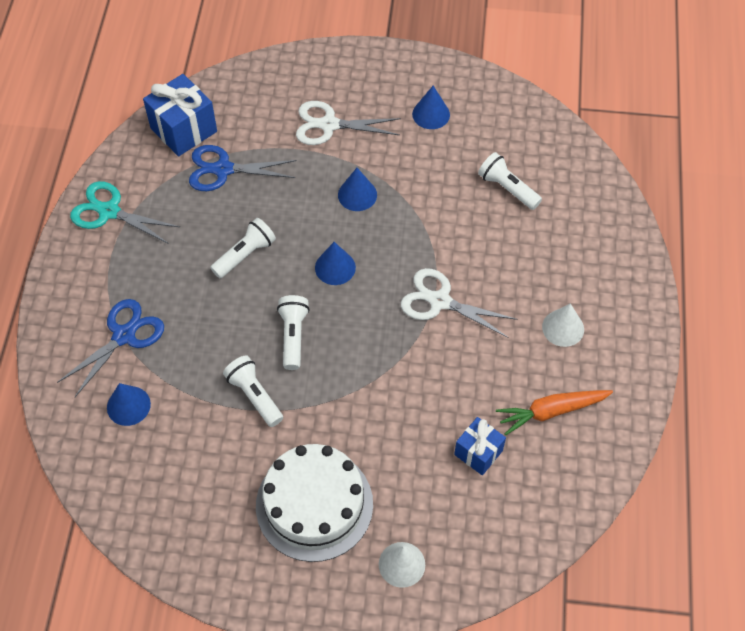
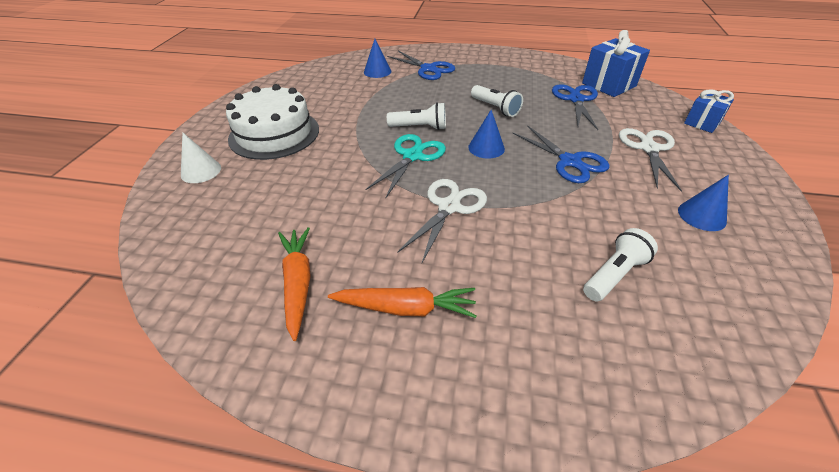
camera: 95 degrees right, 15 degrees down
turquoise scissors [70,181,180,244] -> turquoise scissors moved to [365,134,446,198]
white flashlight [223,355,283,427] -> none
blue cone [338,168,377,211] -> blue scissors [513,125,610,183]
blue gift [454,417,506,475] -> blue gift moved to [684,89,734,133]
white cone [542,304,584,347] -> orange carrot [328,287,477,318]

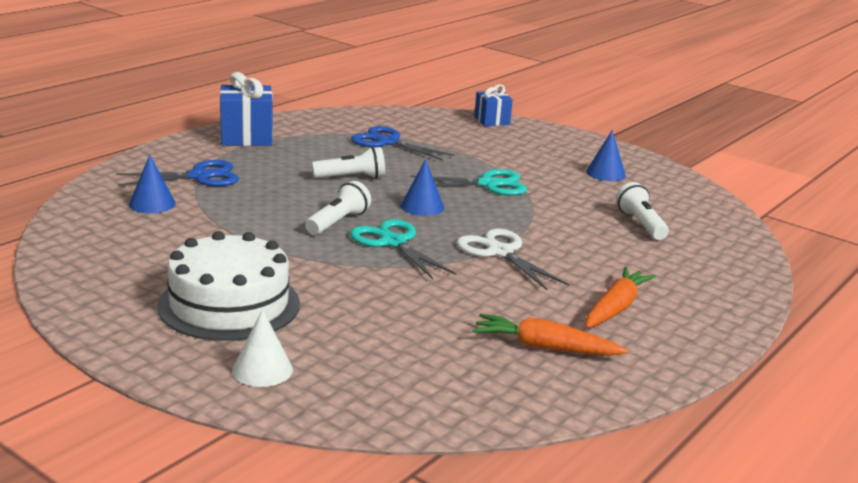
camera: 65 degrees left, 20 degrees down
blue scissors [513,125,610,183] -> turquoise scissors [410,169,527,196]
blue gift [582,30,650,97] -> blue gift moved to [220,72,272,146]
white scissors [619,128,682,192] -> none

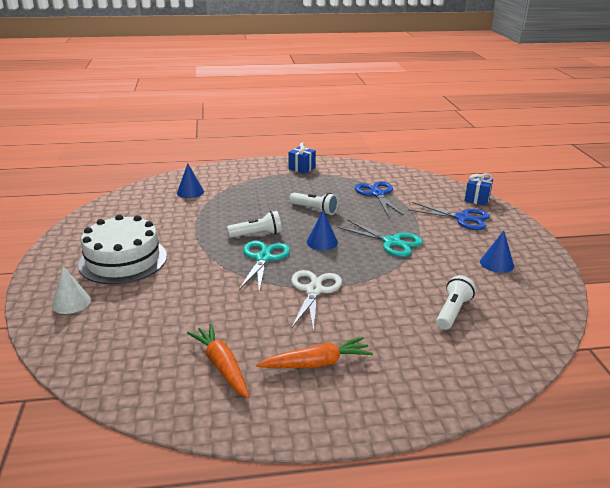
camera: 45 degrees right, 5 degrees up
blue scissors [116,160,239,187] -> blue scissors moved to [408,202,490,230]
blue gift [220,72,272,146] -> blue gift [289,142,316,174], size x0.62

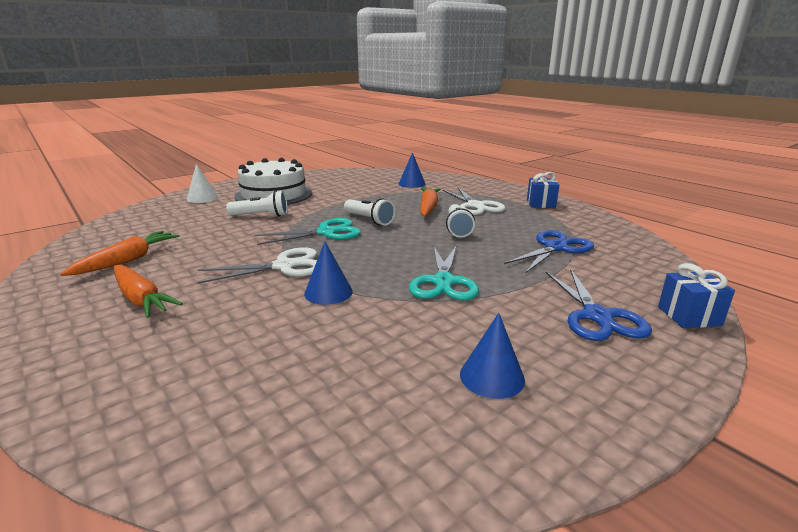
camera: 60 degrees right, 5 degrees down
blue cone [307,210,338,250] -> blue cone moved to [304,241,353,305]
white flashlight [436,275,476,330] -> white flashlight moved to [226,190,288,216]
none -> orange carrot [421,188,440,216]
none -> white scissors [443,188,506,215]

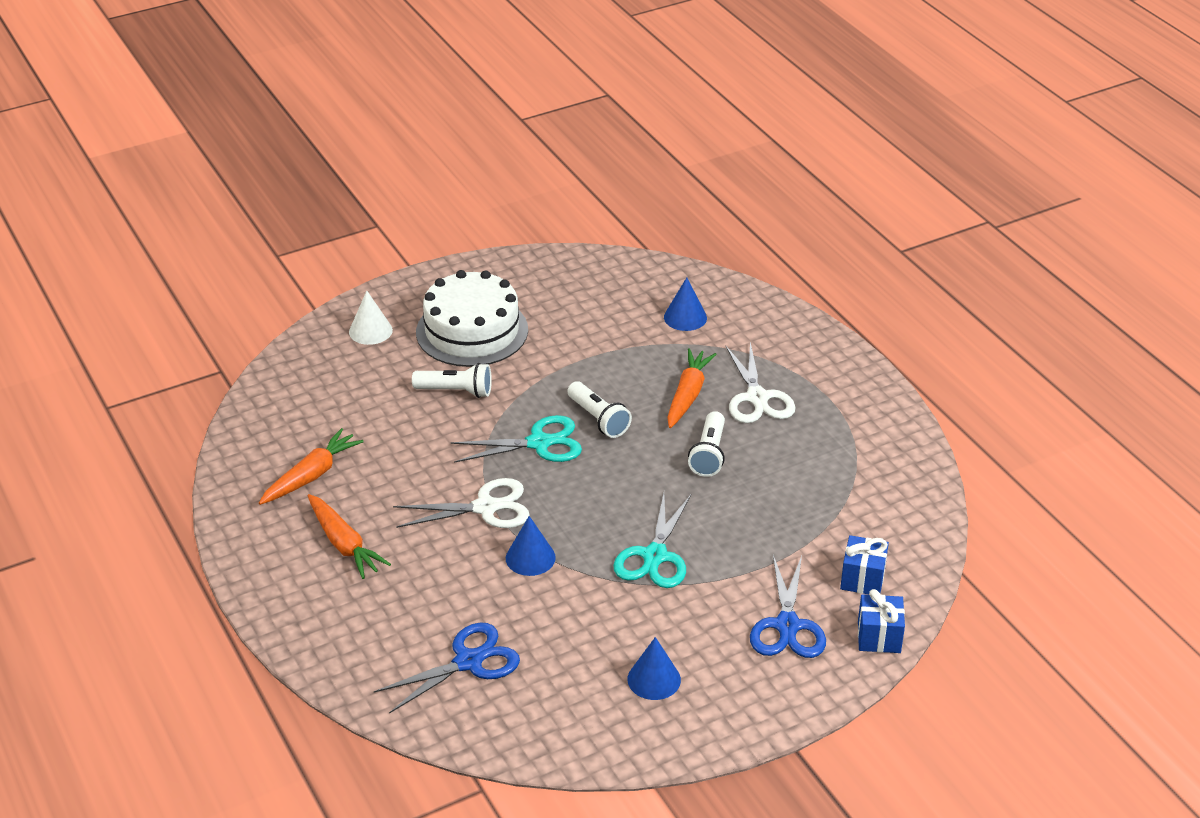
camera: 10 degrees right, 15 degrees up
blue scissors [504,230,594,273] -> blue scissors moved to [374,622,520,714]
blue gift [527,172,559,208] -> blue gift moved to [840,535,889,594]

